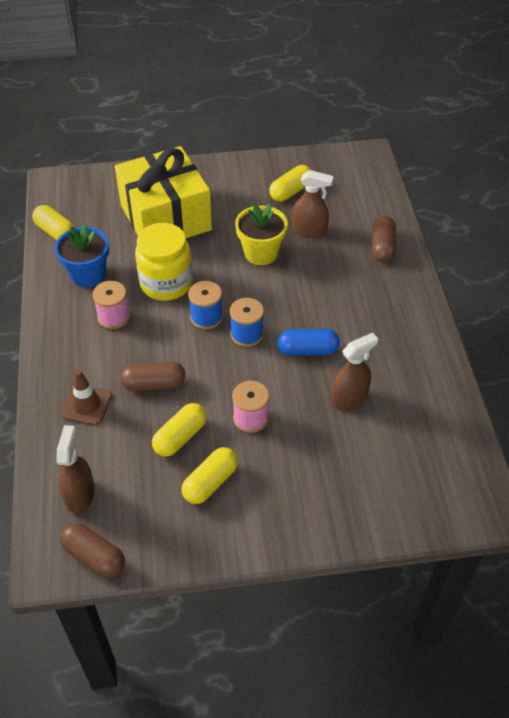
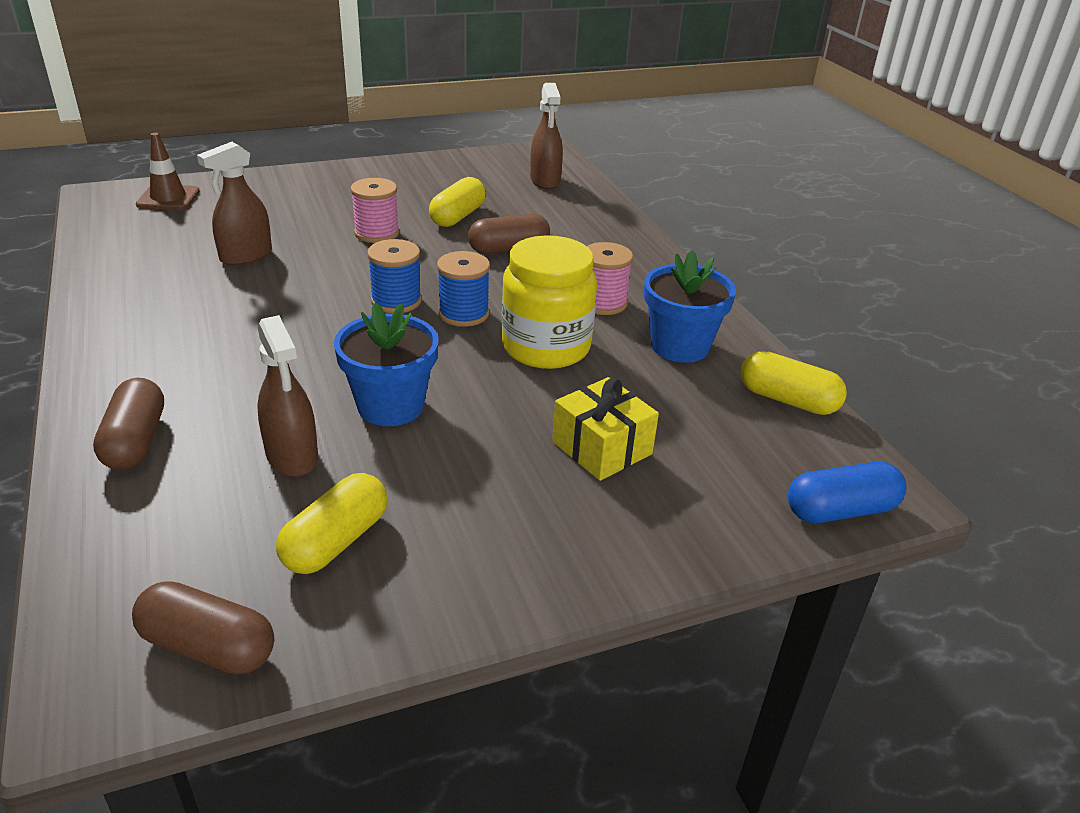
camera: 165 degrees right, 15 degrees down
brown capsule [60,523,125,577] -> brown capsule moved to [132,581,274,675]
brown traffic cone [61,370,112,425] -> brown traffic cone moved to [136,133,200,210]
yellow gift [115,146,212,238] -> yellow gift [552,377,659,481], size x0.48
yellow capsule [182,447,238,504] -> none
yellow flower pot [235,203,288,265] -> blue flower pot [334,303,439,426]
blue capsule [277,329,340,356] -> blue capsule moved to [788,461,906,523]
brown spray bottle [292,170,334,238] -> brown spray bottle turned 120 degrees counterclockwise [257,315,318,477]

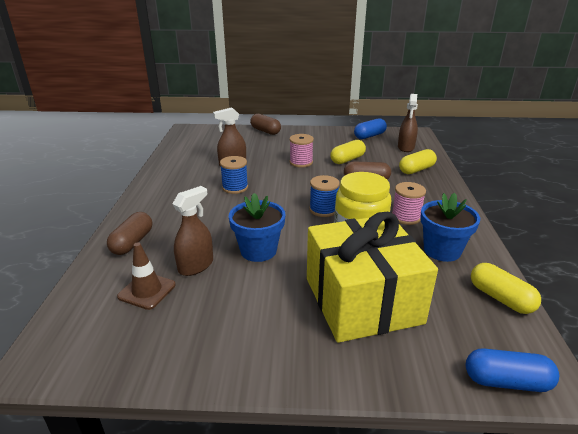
camera: 25 degrees right, 5 degrees down
brown capsule [132,581,274,675] -> brown capsule moved to [250,114,281,135]
brown traffic cone [136,133,200,210] -> brown traffic cone moved to [117,242,176,310]
brown spray bottle [257,315,318,477] -> brown spray bottle turned 135 degrees counterclockwise [173,186,213,276]
yellow capsule [276,473,387,574] -> yellow capsule moved to [399,149,437,174]
blue spool [367,239,422,313] -> blue spool moved to [220,156,248,194]
yellow gift [552,377,659,481] -> yellow gift [307,212,438,343], size x2.08
none -> blue capsule [354,118,387,139]

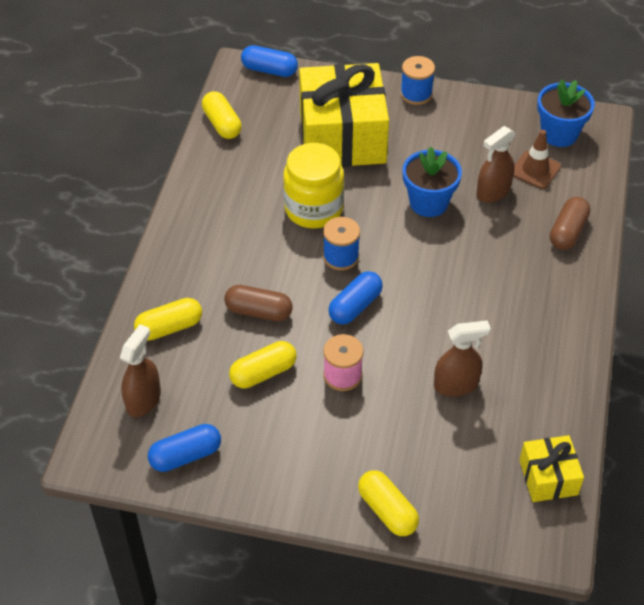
camera: 170 degrees left, 20 degrees up
blue spool [220,156,248,194] -> blue spool moved to [400,56,435,105]
brown capsule [250,114,281,135] -> yellow capsule [358,470,419,536]
pink spool [392,182,426,225] -> none
blue flower pot [420,193,480,262] -> blue flower pot moved to [537,79,595,147]
none -> blue capsule [328,271,383,324]
none -> yellow gift [519,435,584,502]

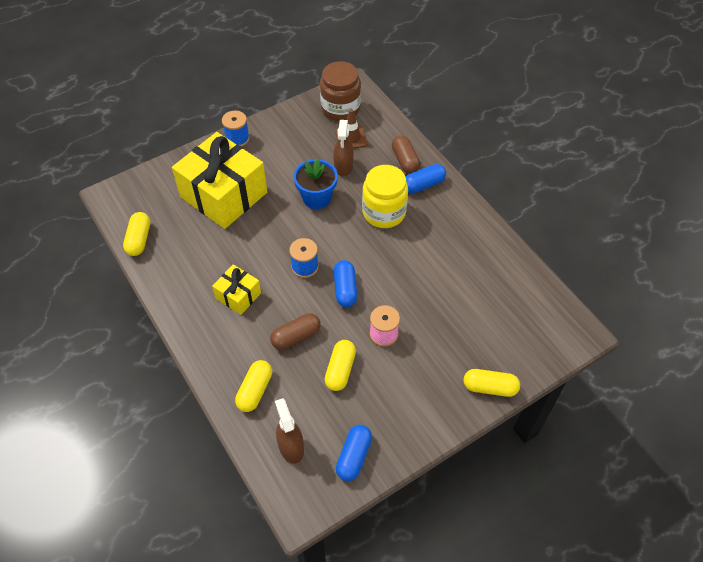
camera: 45 degrees left, 5 degrees up
yellow capsule [202,91,242,139] -> yellow capsule turned 75 degrees clockwise [123,212,150,256]
blue capsule [241,45,298,77] -> blue capsule moved to [406,164,446,193]
yellow jar [283,143,344,229] -> yellow jar moved to [362,165,408,228]
brown spray bottle [434,320,491,396] -> none
yellow gift [519,435,584,502] -> yellow gift moved to [212,264,261,315]
blue flower pot [537,79,595,147] -> brown jar [320,61,361,121]

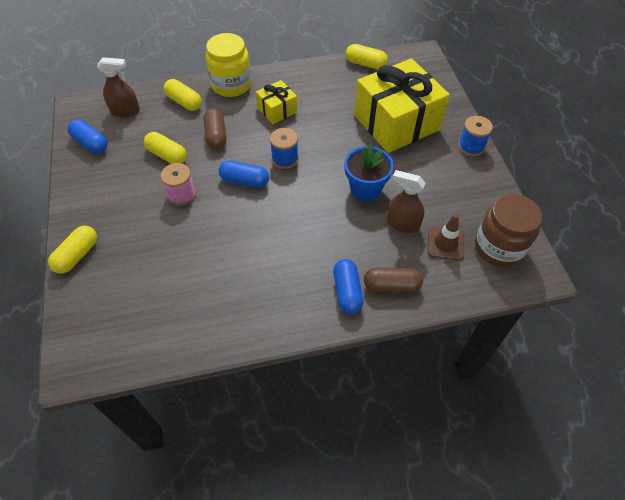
camera: 110 degrees right, 0 degrees up
yellow jar [362,165,408,228] -> yellow jar moved to [206,33,251,97]

